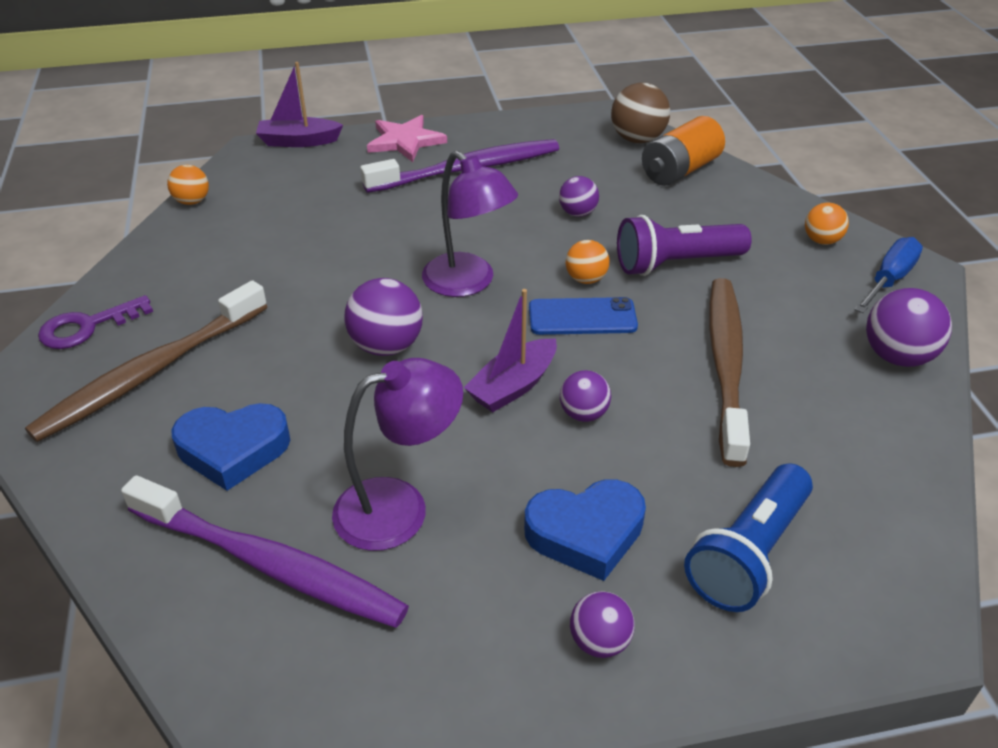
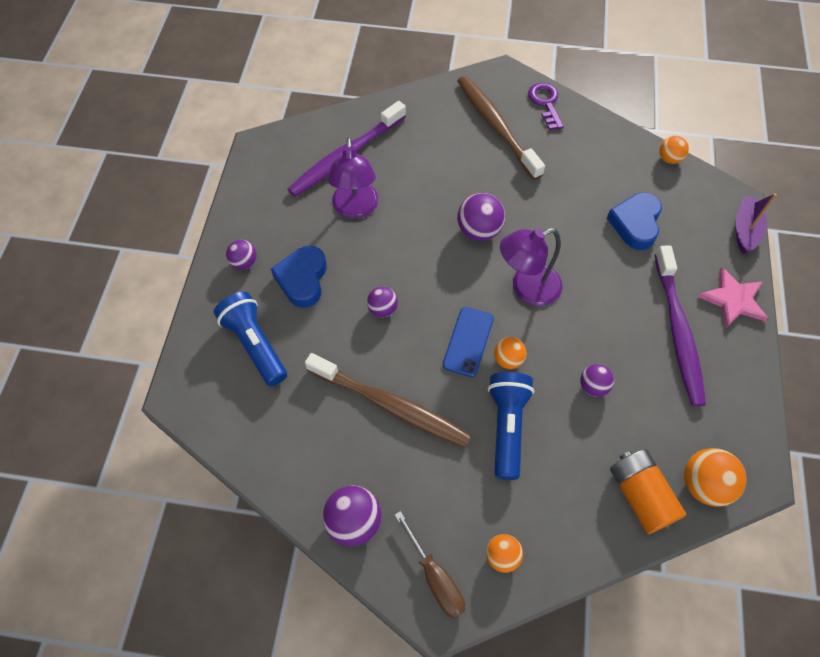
camera: 110 degrees right, 20 degrees up
blue heart [171,403,290,491] -> blue heart moved to [607,193,662,250]
purple boat [464,289,557,412] -> none
brown ball [611,83,670,143] -> orange ball [684,448,746,507]
purple flashlight [617,215,752,276] -> blue flashlight [488,372,534,480]
blue screwdriver [855,237,923,313] -> brown screwdriver [394,511,465,618]

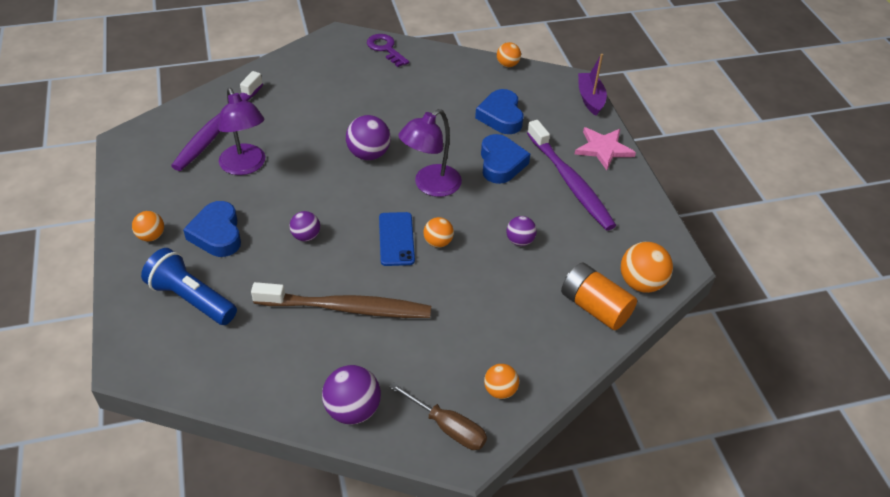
camera: 25 degrees left, 15 degrees down
purple ball [226,240,257,270] -> orange ball [132,211,164,241]
brown toothbrush [457,76,545,180] -> none
blue flashlight [488,372,534,480] -> none
none -> blue heart [481,134,530,184]

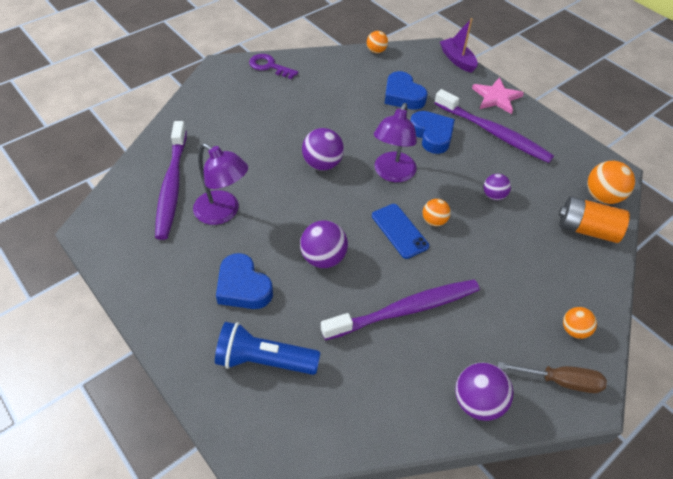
camera: 25 degrees left, 5 degrees up
orange ball [132,211,164,241] -> none
brown toothbrush [251,282,431,318] -> purple toothbrush [321,279,480,340]
purple ball [289,211,320,241] -> purple ball [300,220,348,268], size x1.62

